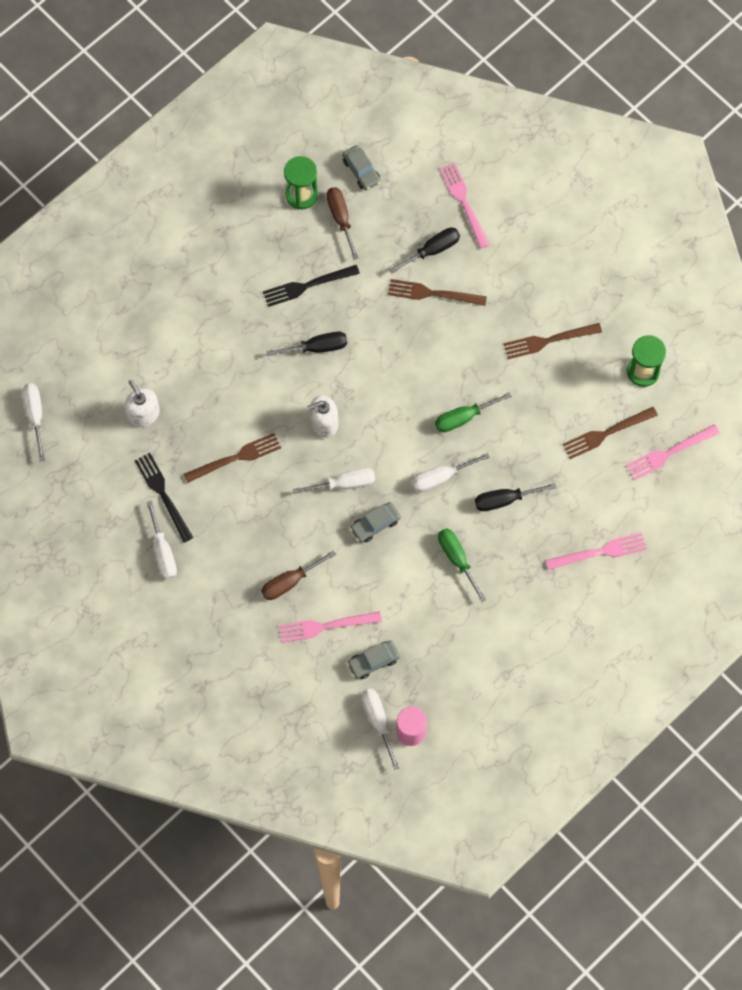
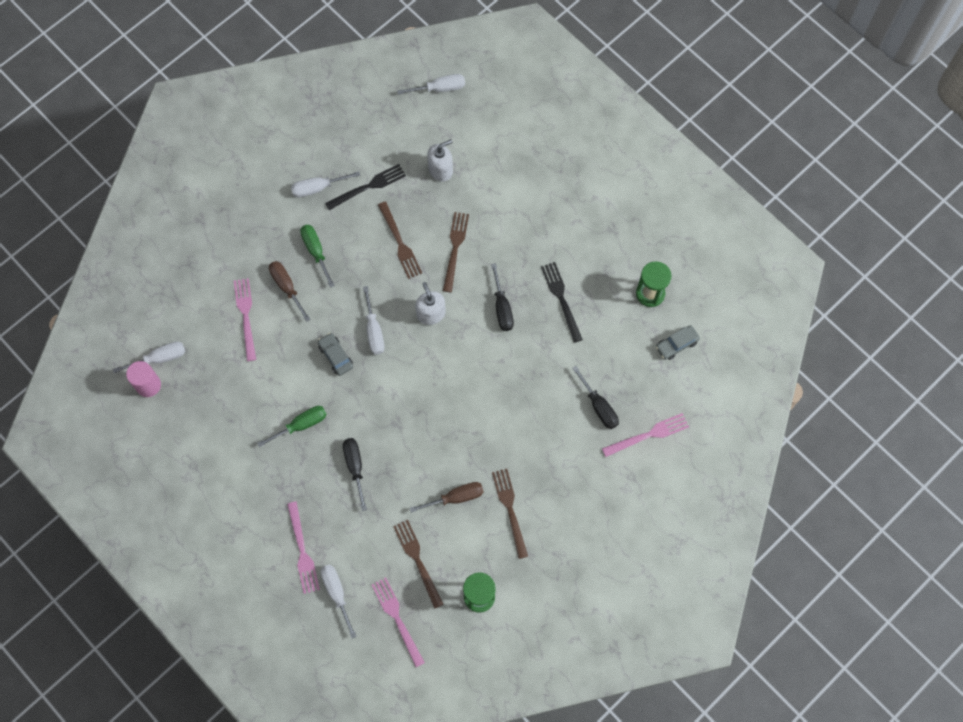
camera: 90 degrees right, 0 degrees up
brown screwdriver [326,187,359,260] -> brown screwdriver moved to [410,482,484,513]
grey car [347,640,400,679] -> none
brown fork [388,279,487,306] -> brown fork moved to [443,212,469,292]
white screwdriver [412,453,490,492] -> white screwdriver moved to [320,564,357,638]
green screwdriver [435,392,512,432] -> green screwdriver moved to [300,224,335,288]

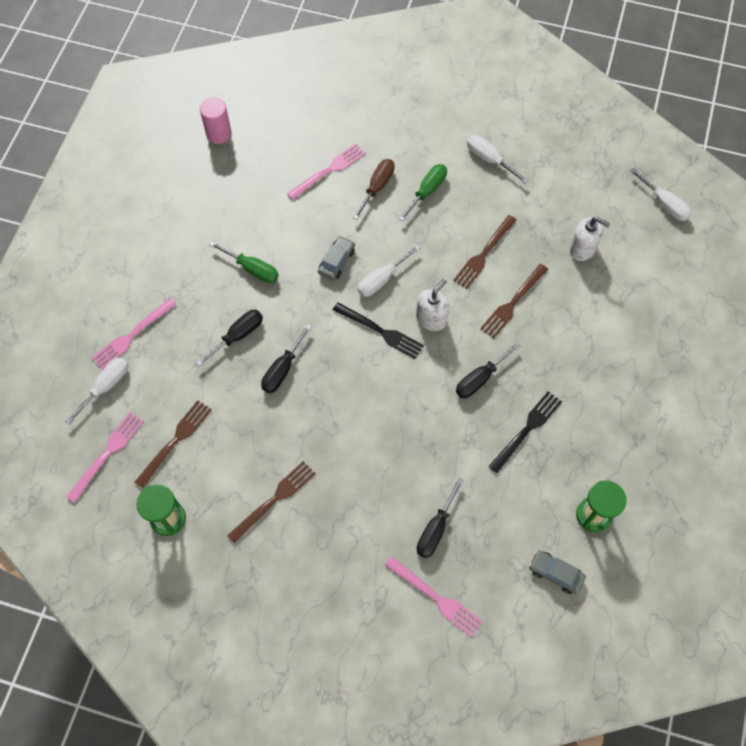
camera: 60 degrees right, 5 degrees down
white screwdriver [113,342,185,373] -> none
black fork [325,164,406,210] -> black fork moved to [333,302,424,359]
brown screwdriver [410,482,484,513] -> none
brown fork [443,212,469,292] -> brown fork turned 150 degrees clockwise [480,264,548,339]
none -> black screwdriver [261,324,312,393]

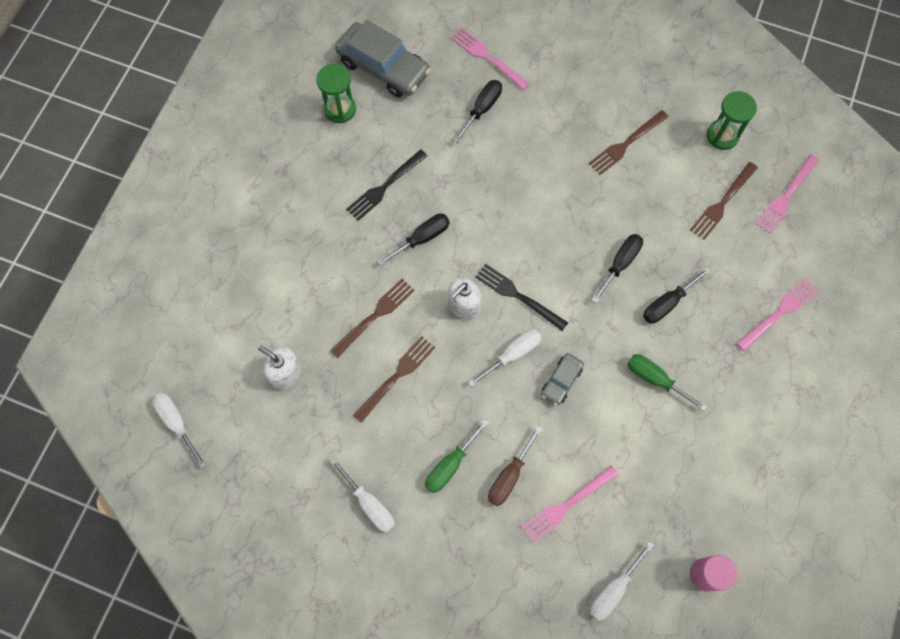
camera: 175 degrees left, 5 degrees up
white screwdriver [65,357,129,424] -> white screwdriver moved to [589,541,654,621]
grey car [529,550,586,594] -> grey car [335,20,431,97], size x2.01

